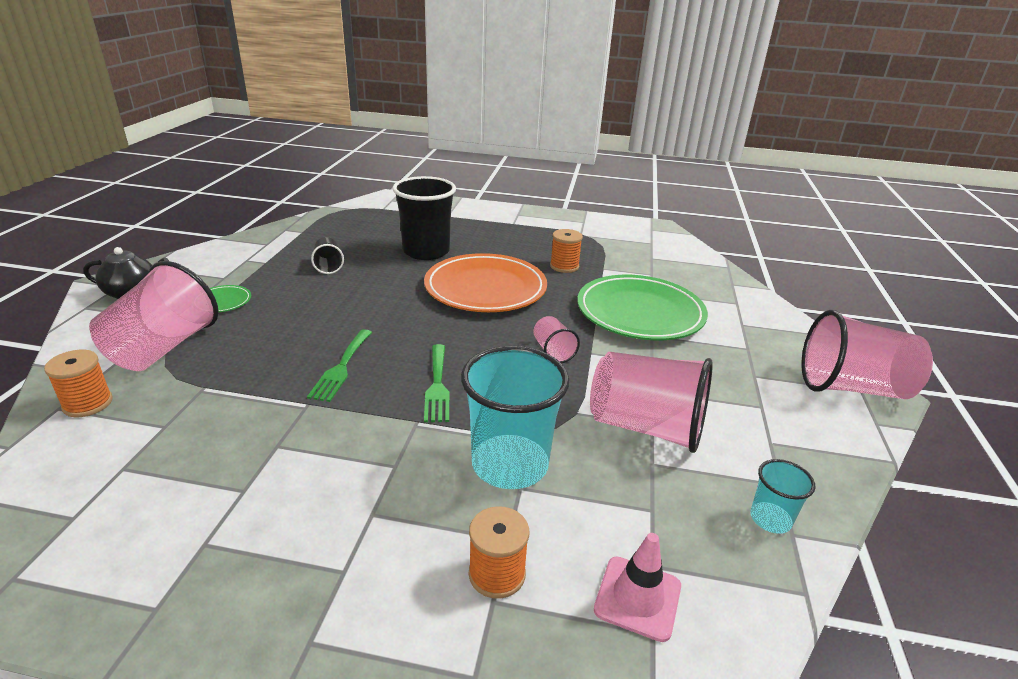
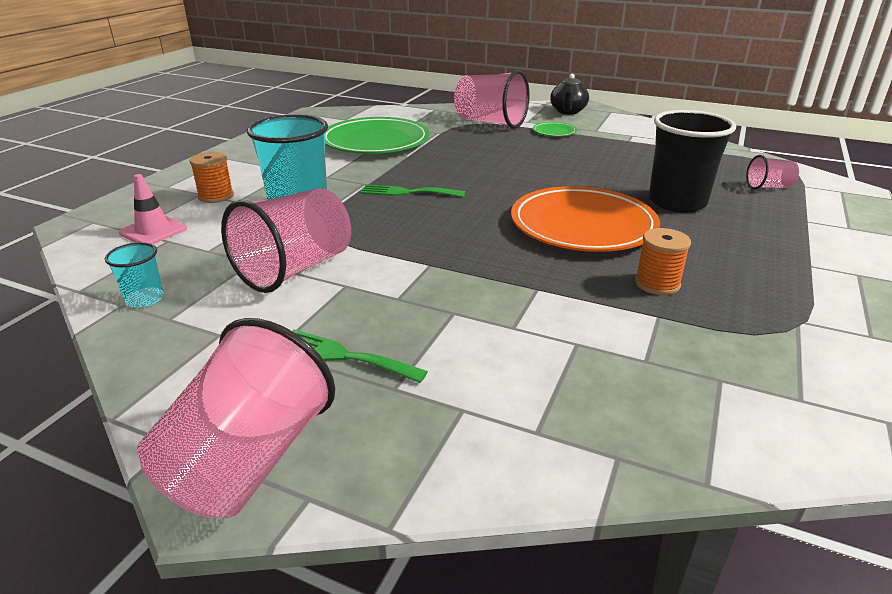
camera: 105 degrees right, 0 degrees up
orange spool [44,350,113,417] -> none
green fork [307,329,372,402] -> green fork moved to [292,329,428,383]
black cup [311,237,344,274] -> none
pink cup [533,316,580,363] -> pink cup moved to [746,155,799,189]
green plate [577,275,708,340] -> green plate moved to [325,117,429,154]

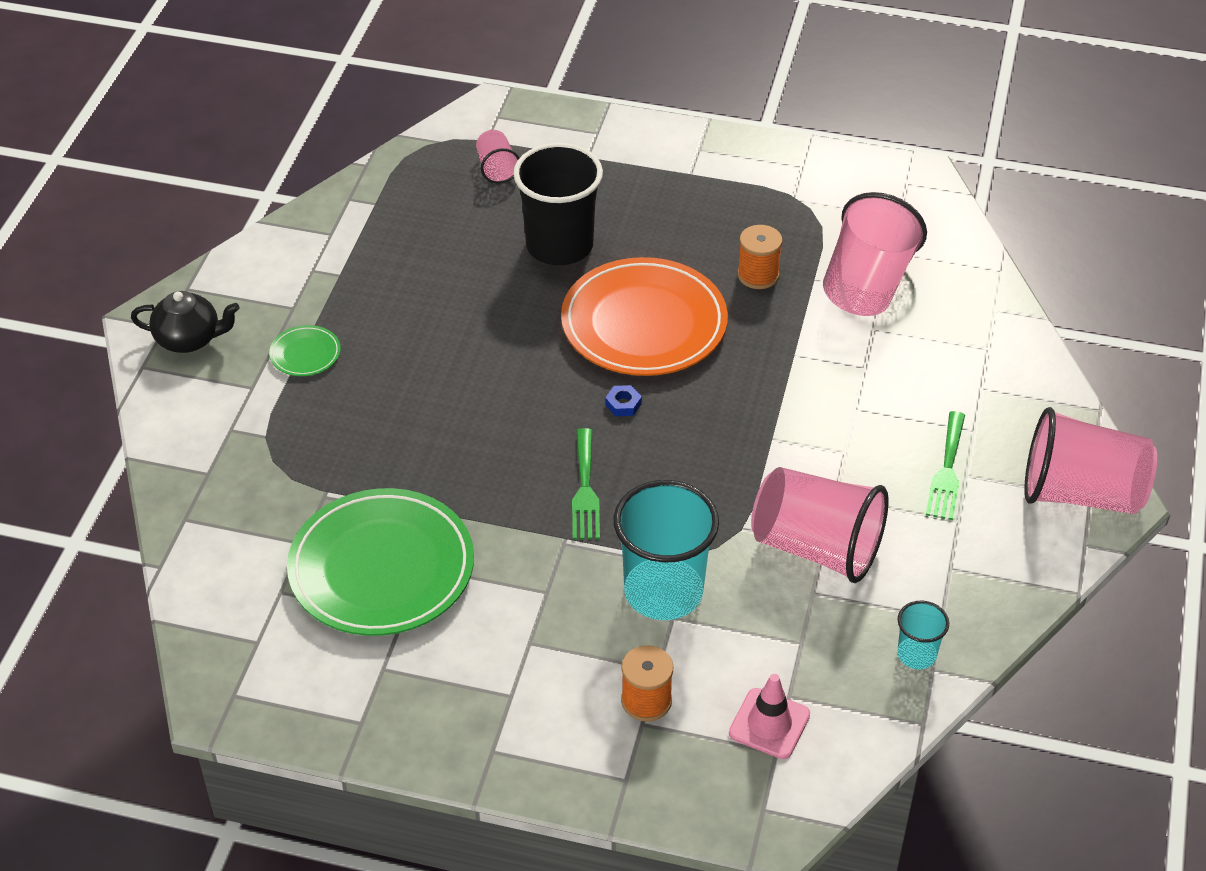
camera: 100 degrees left, 15 degrees up
pink cup [454,70,530,129] -> pink cup moved to [823,192,927,316]
none -> blue nut [605,385,642,416]

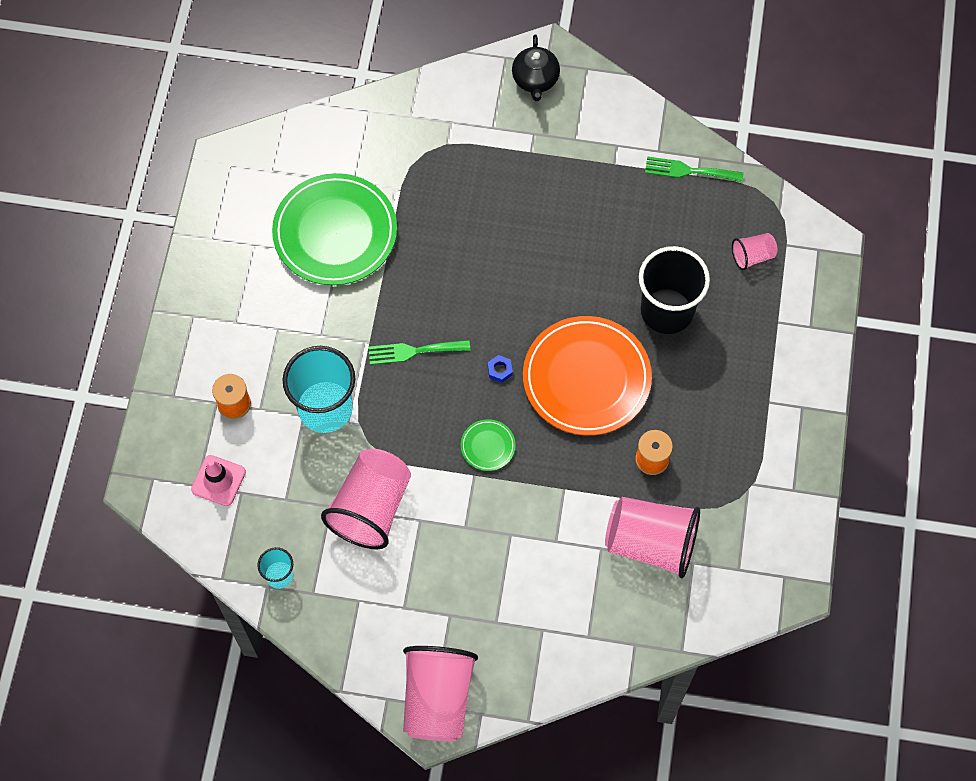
camera: 85 degrees right, 20 degrees up
green plate [269,325,341,376] -> green plate moved to [461,419,516,471]
green fork [926,411,965,520] -> green fork moved to [645,157,743,182]

